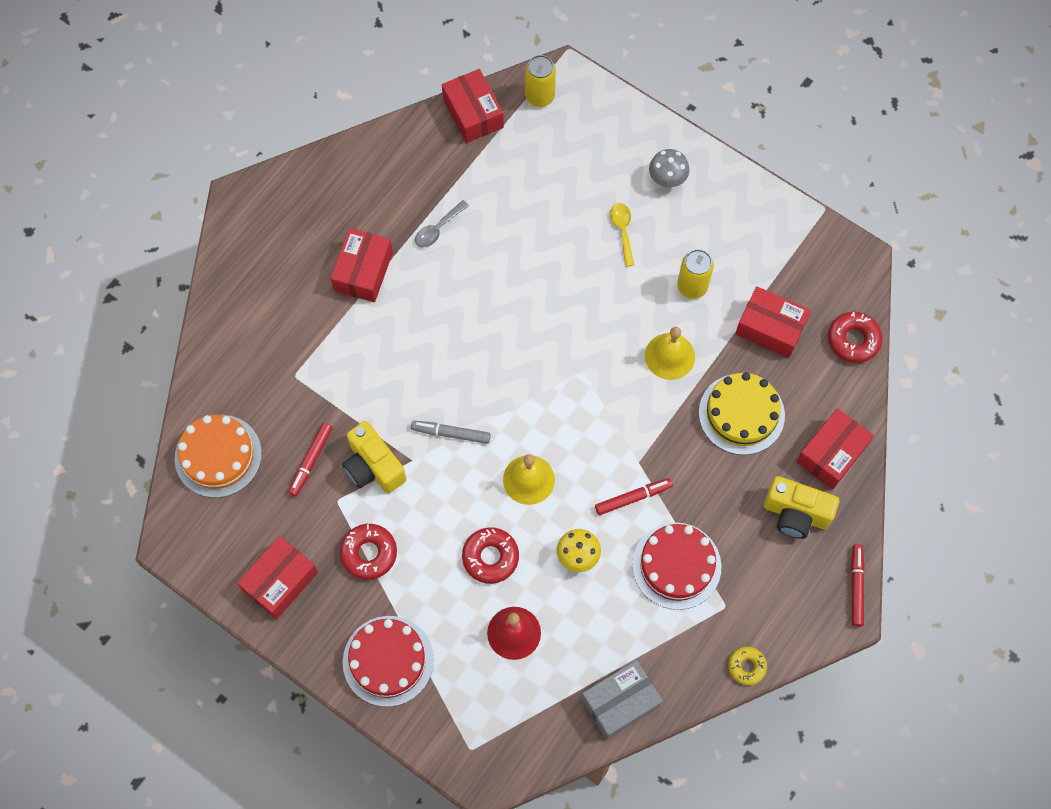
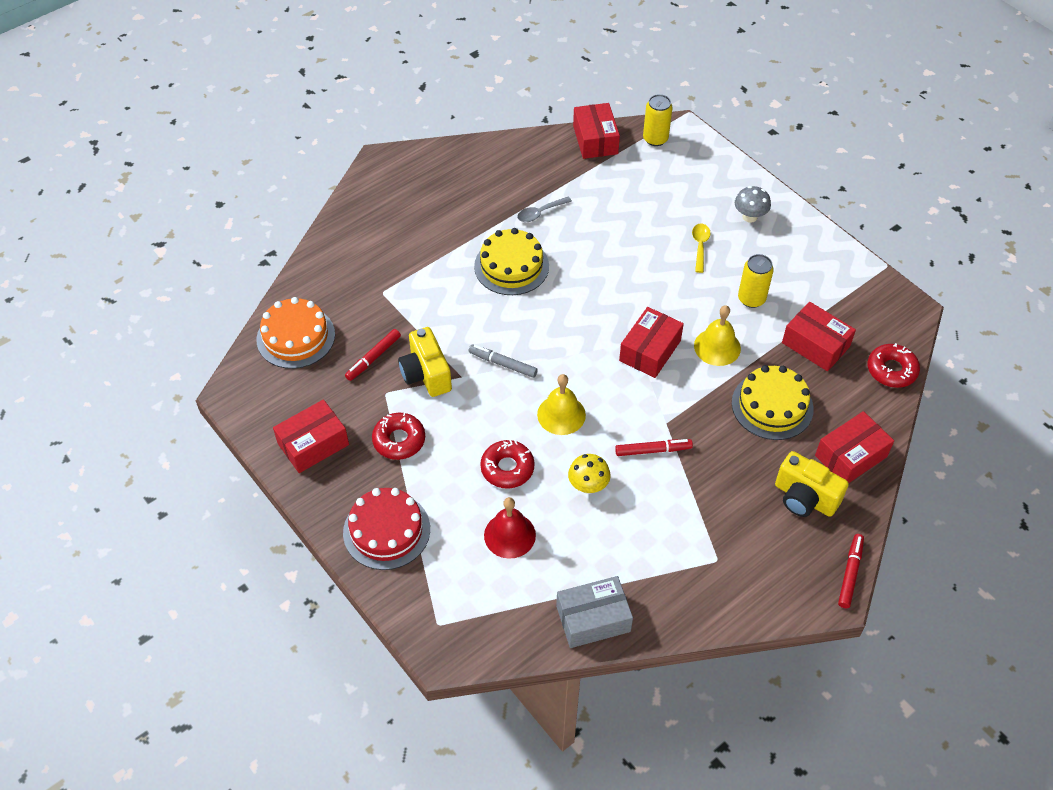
camera: 15 degrees right, 15 degrees down
red box [330,228,393,302] -> red box moved to [619,307,684,378]
red cake [632,522,721,610] -> none
yellow donut [728,647,767,685] -> none
none -> yellow cake [474,228,549,295]

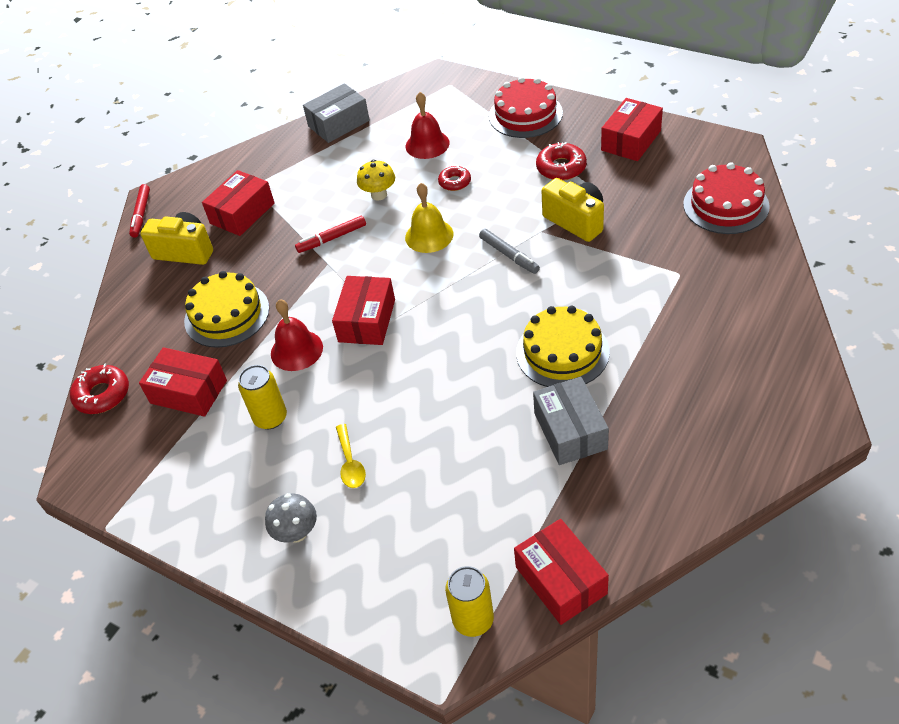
camera: 165 degrees right, 5 degrees down
orange cake [256,297,335,369] -> red cake [683,162,770,234]
red marker [345,329,401,381] -> none
grey marker [469,344,538,378] -> grey marker turned 45 degrees clockwise [479,229,540,274]
red donut [480,440,535,489] -> red donut [438,165,471,191], size x0.66
grey spoon [517,197,572,222] -> grey box [533,377,609,465]
yellow bell [694,305,741,366] -> red bell [271,299,323,371]
red box [815,411,894,483] -> red box moved to [202,170,275,236]

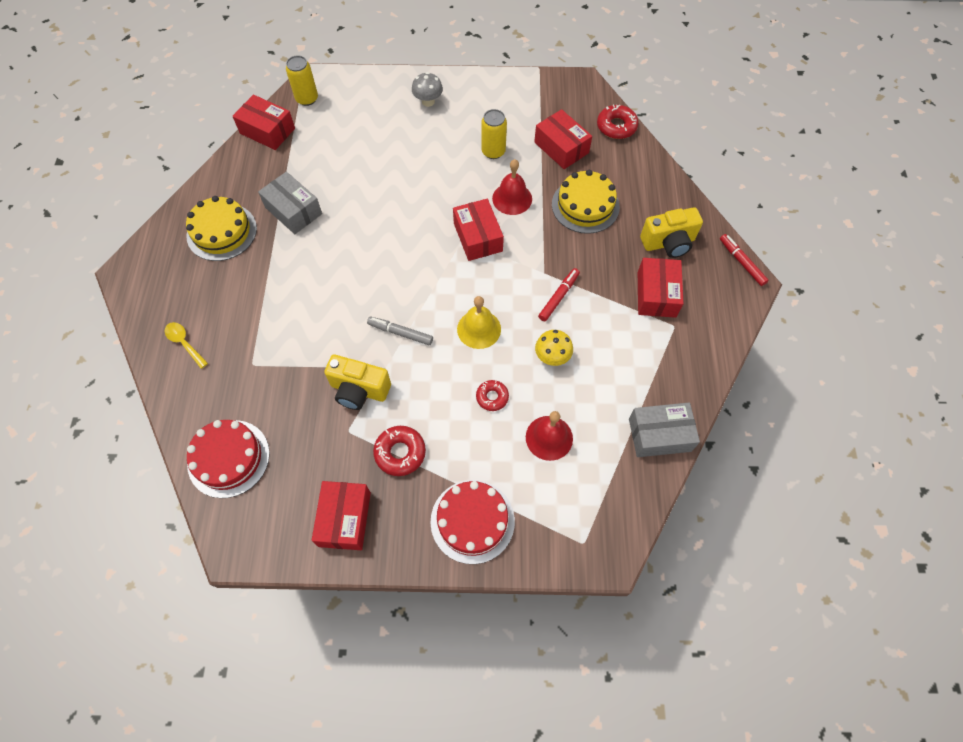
camera: 145 degrees right, 15 degrees up
red box [139,347,227,417] -> red box turned 60 degrees clockwise [534,109,592,169]
grey box [303,83,370,143] -> grey box turned 60 degrees clockwise [629,403,700,457]
yellow spoon [336,424,366,488] -> yellow spoon moved to [165,322,208,369]
yellow cake [516,306,610,387] -> yellow cake moved to [186,196,257,261]

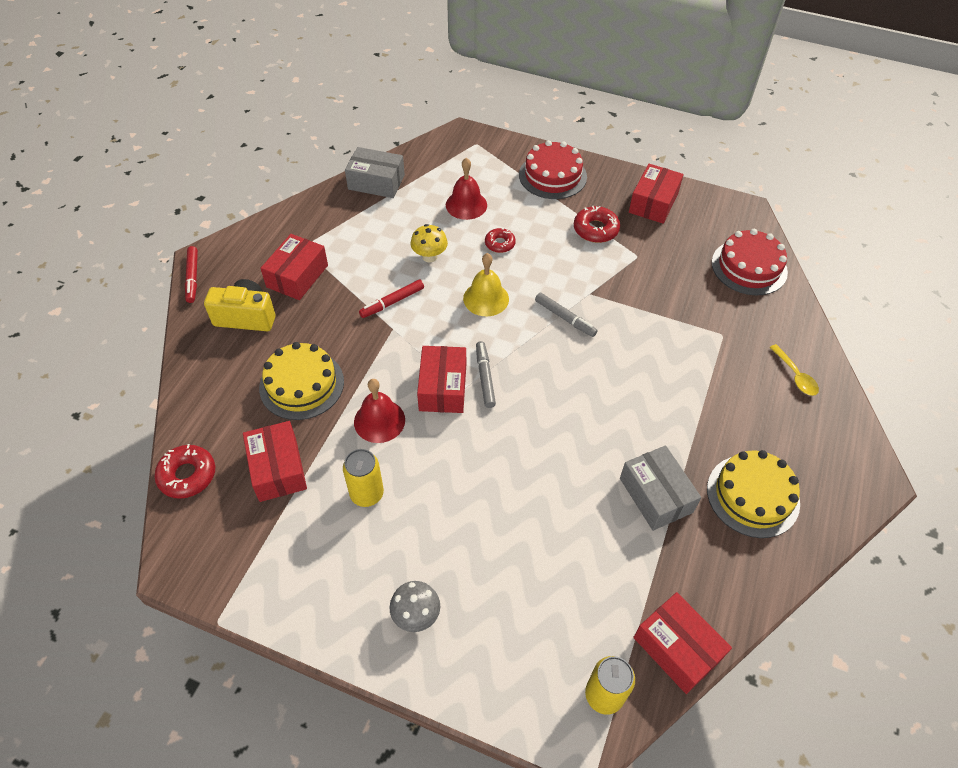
camera: 160 degrees left, 10 degrees down
yellow camera [324,354,391,410] -> none
none -> grey marker [476,341,496,408]

